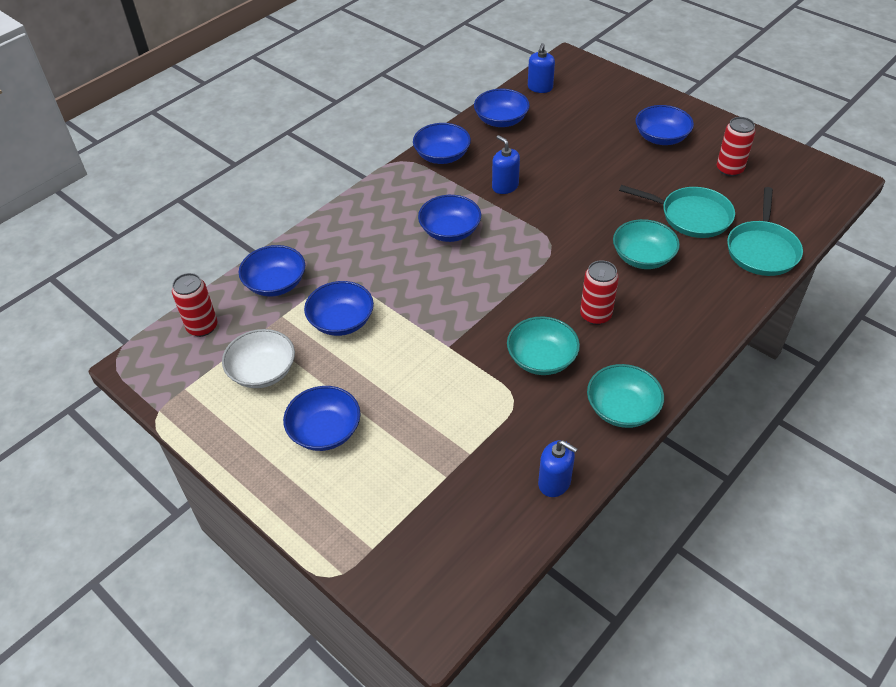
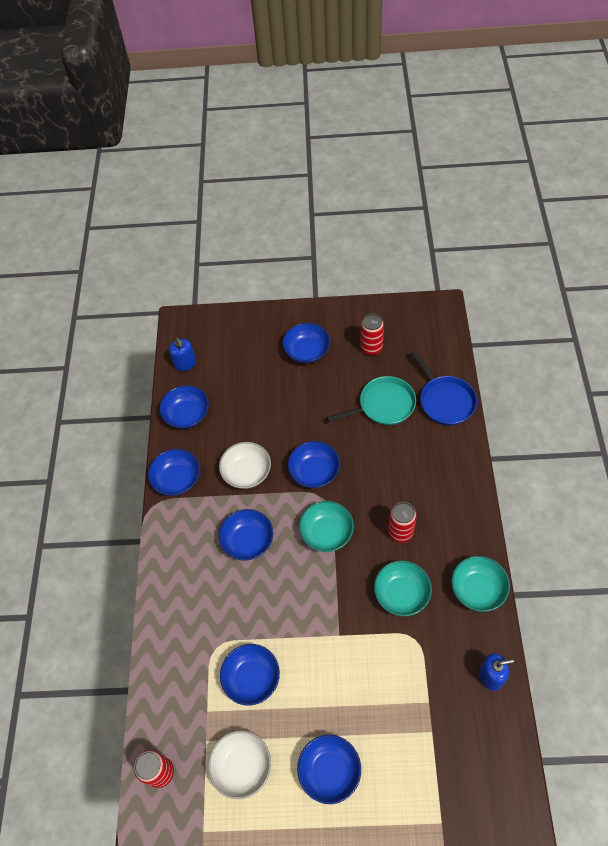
camera: 40 degrees left, 10 degrees up
blue bowl [239,245,305,297] -> blue bowl moved to [288,441,340,488]
blue soap dispenser [492,135,520,194] -> white bowl [219,442,271,489]
turquoise bowl [613,219,680,269] -> turquoise bowl moved to [299,501,354,552]
turquoise pan [727,187,803,276] -> blue pan [411,350,477,425]

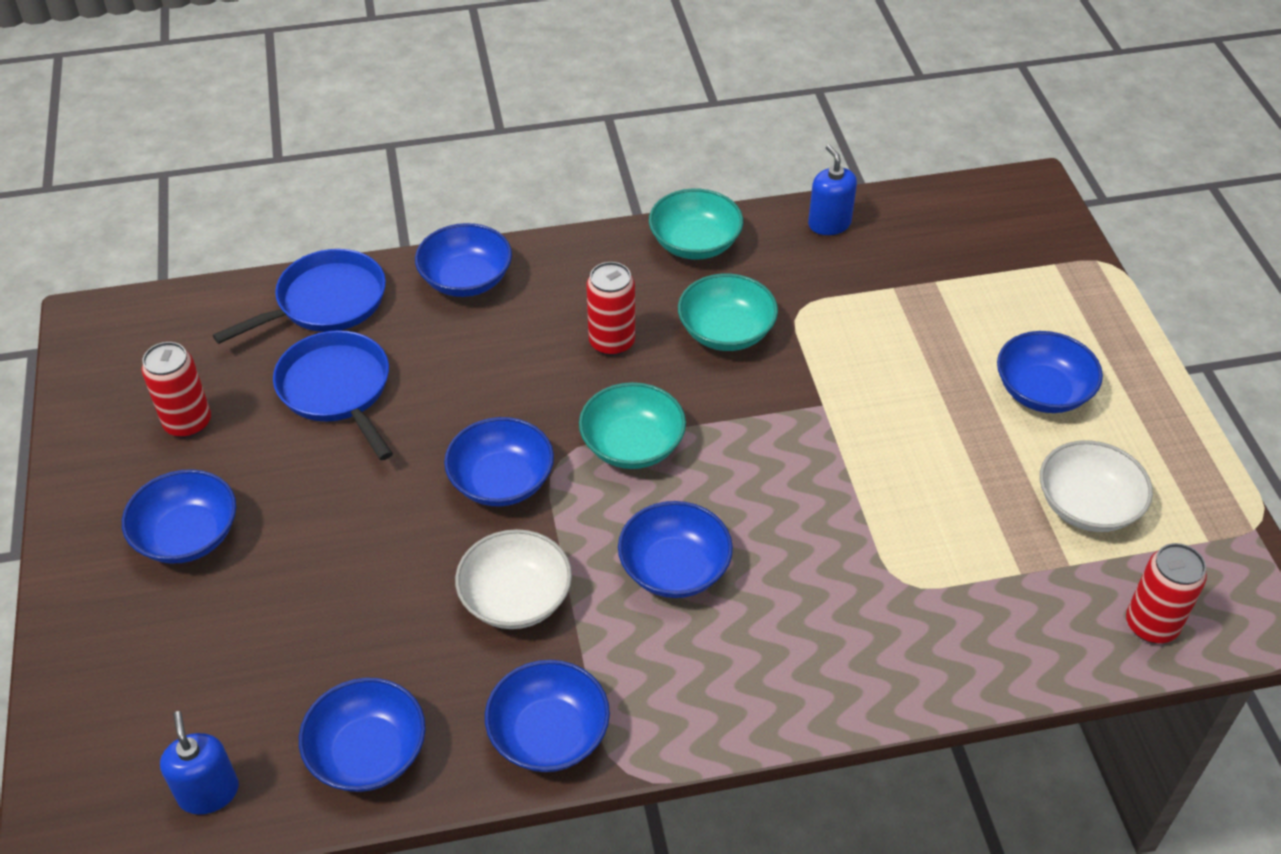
camera: 105 degrees left, 10 degrees down
blue soap dispenser [169,338,196,371] -> blue soap dispenser turned 75 degrees counterclockwise [160,711,239,815]
blue bowl [220,644,280,706] -> blue bowl moved to [415,223,512,297]
turquoise pan [327,376,416,425] -> blue pan [273,330,393,460]

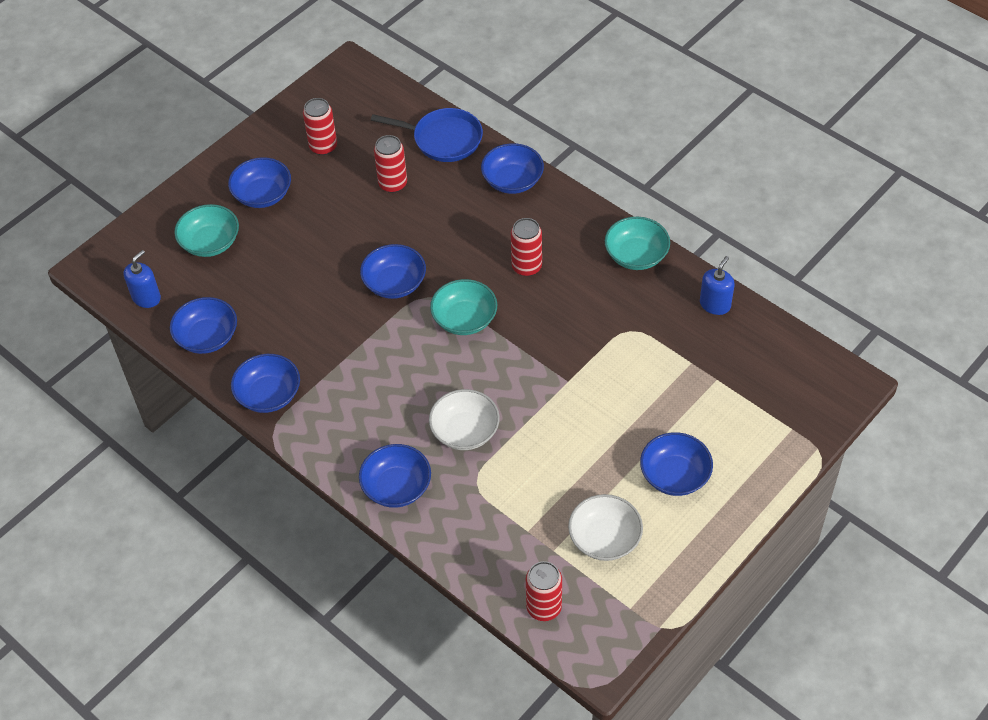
camera: 55 degrees right, 5 degrees up
blue pan [273,330,393,460] -> red can [374,135,407,193]
white bowl [455,529,572,629] -> white bowl moved to [429,389,500,450]
blue bowl [618,501,733,598] -> blue bowl moved to [359,444,431,508]
turquoise bowl [678,274,778,351] -> turquoise bowl moved to [174,204,239,257]

